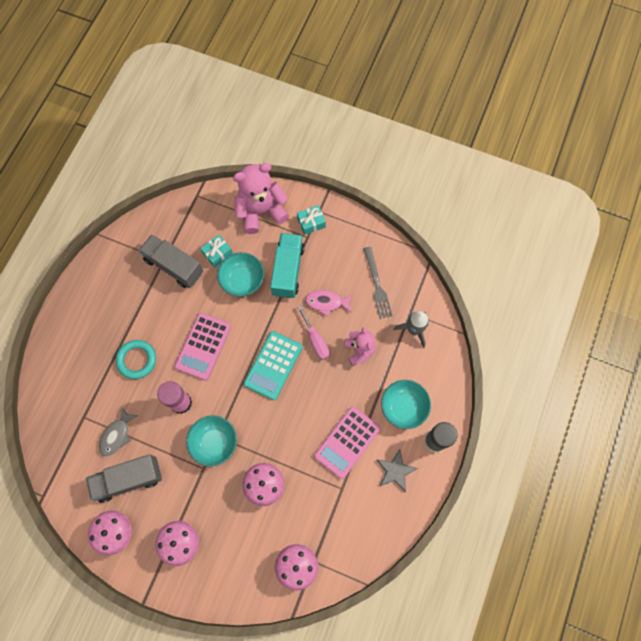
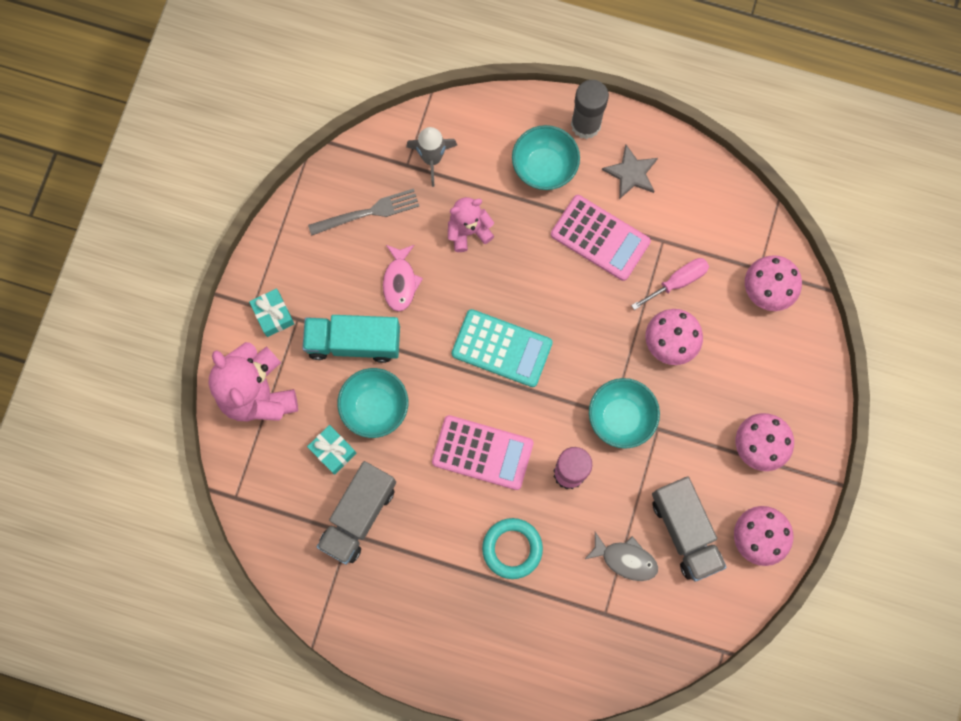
camera: 95 degrees left, 5 degrees up
pink screwdriver [297,305,329,360] -> pink screwdriver moved to [631,258,709,310]

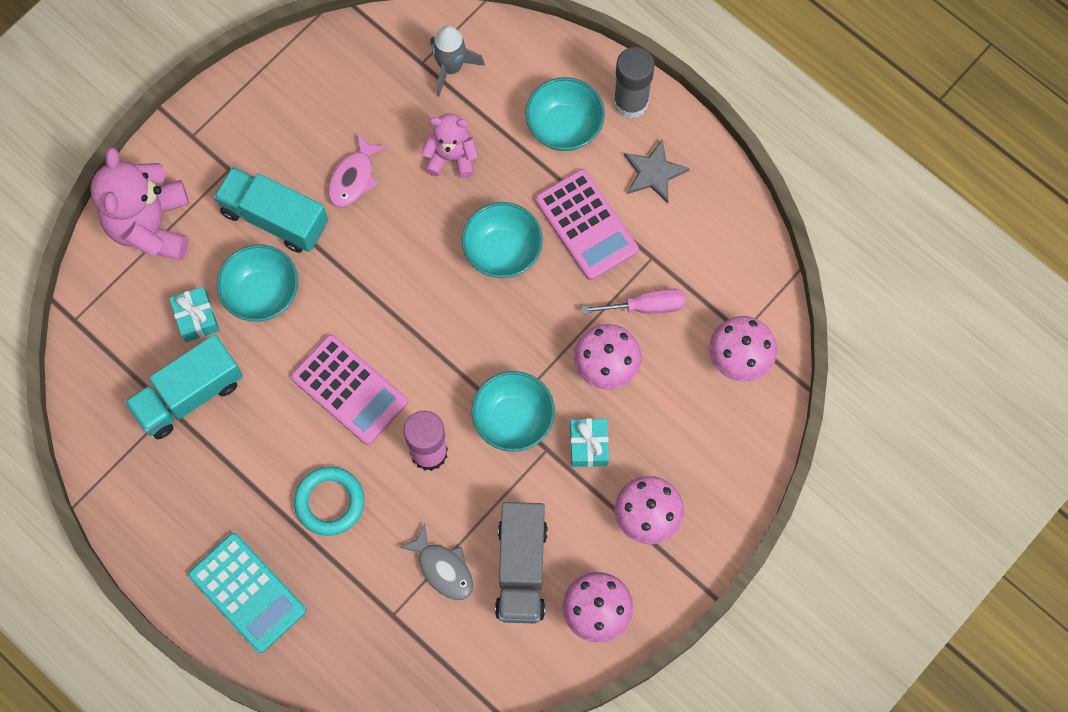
camera: 25 degrees right, 5 degrees down
turquoise gift [249,289,294,337] -> turquoise gift moved to [570,418,609,467]
grey fork [308,189,419,236] -> none
grey truck [317,461,396,565] -> turquoise truck [125,334,243,439]
turquoise calculator [452,309,553,387] -> turquoise calculator moved to [188,533,306,653]
none -> turquoise bowl [462,202,543,278]

